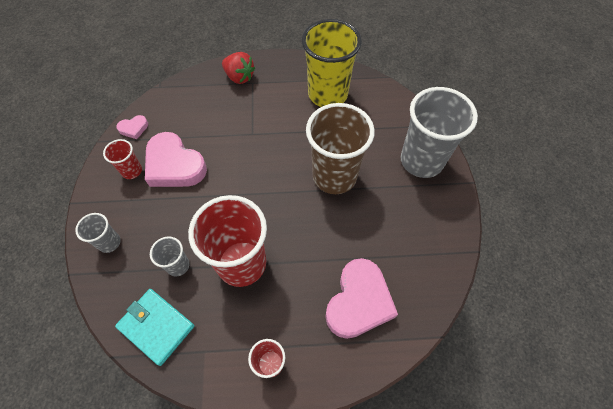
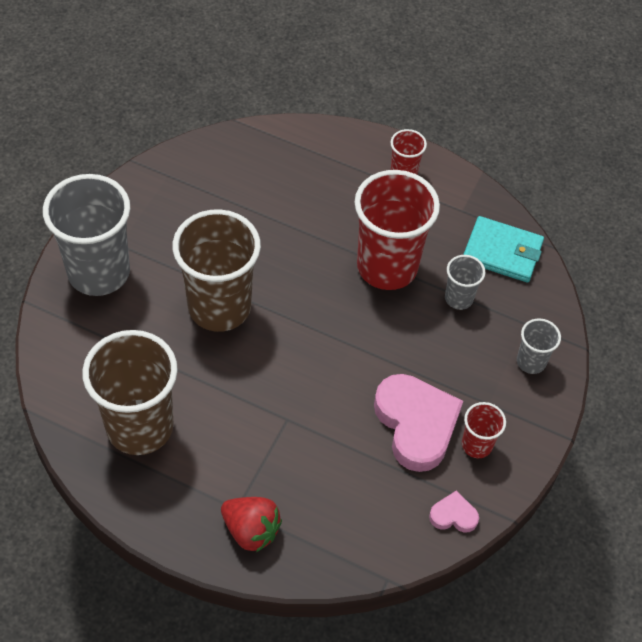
camera: 155 degrees left, 5 degrees down
turquoise wallet [115,289,195,366] -> turquoise wallet turned 45 degrees counterclockwise [463,216,544,283]
red strawberry [222,52,255,84] -> red strawberry turned 150 degrees clockwise [221,497,282,552]
yellow cup [302,19,362,107] -> brown cup [82,330,178,455]
pink heart [325,258,398,339] -> none

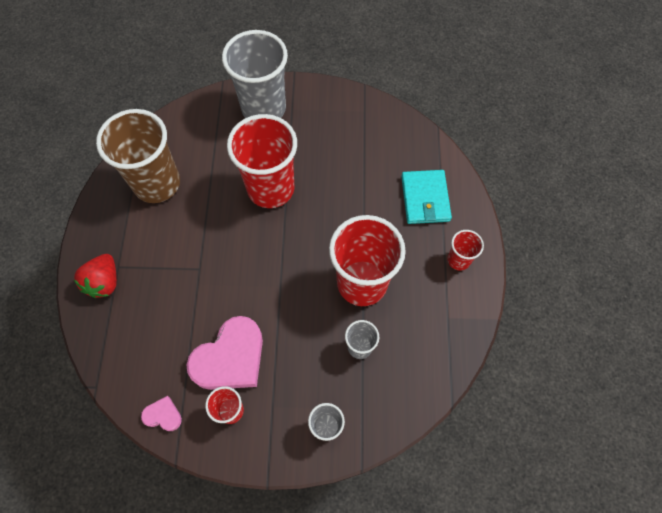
camera: 70 degrees right, 10 degrees up
brown cup [172,209,261,332] -> red cup [227,114,297,208]
pink heart [429,491,479,533] -> pink heart turned 60 degrees counterclockwise [141,396,182,431]
turquoise wallet [463,216,544,283] -> turquoise wallet moved to [401,170,452,224]

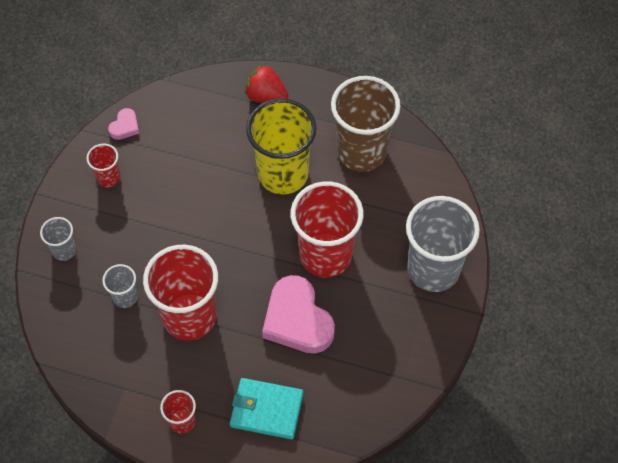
camera: 105 degrees right, 5 degrees down
pink heart [186,316,263,390] -> pink heart moved to [262,275,335,354]
none -> yellow cup [246,98,317,195]

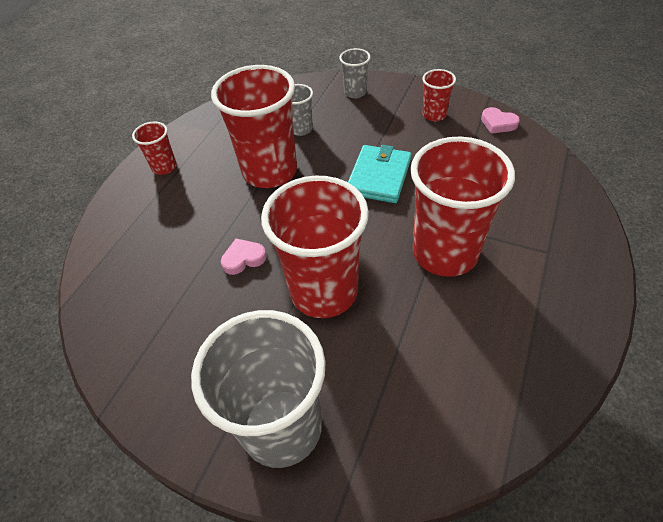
camera: 100 degrees right, 10 degrees down
turquoise wallet [230,378,303,439] -> turquoise wallet moved to [348,145,411,203]
red strawberry [245,65,288,103] -> none
yellow cup [246,98,317,195] -> red cup [410,137,515,277]
pink heart [262,275,335,354] -> pink heart [221,239,267,275], size x0.46
brown cup [331,76,401,172] -> none

